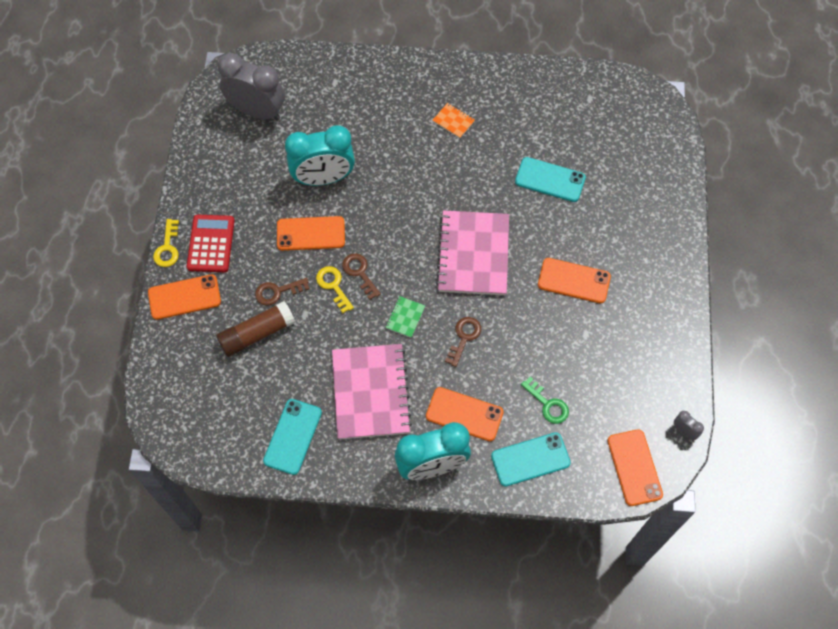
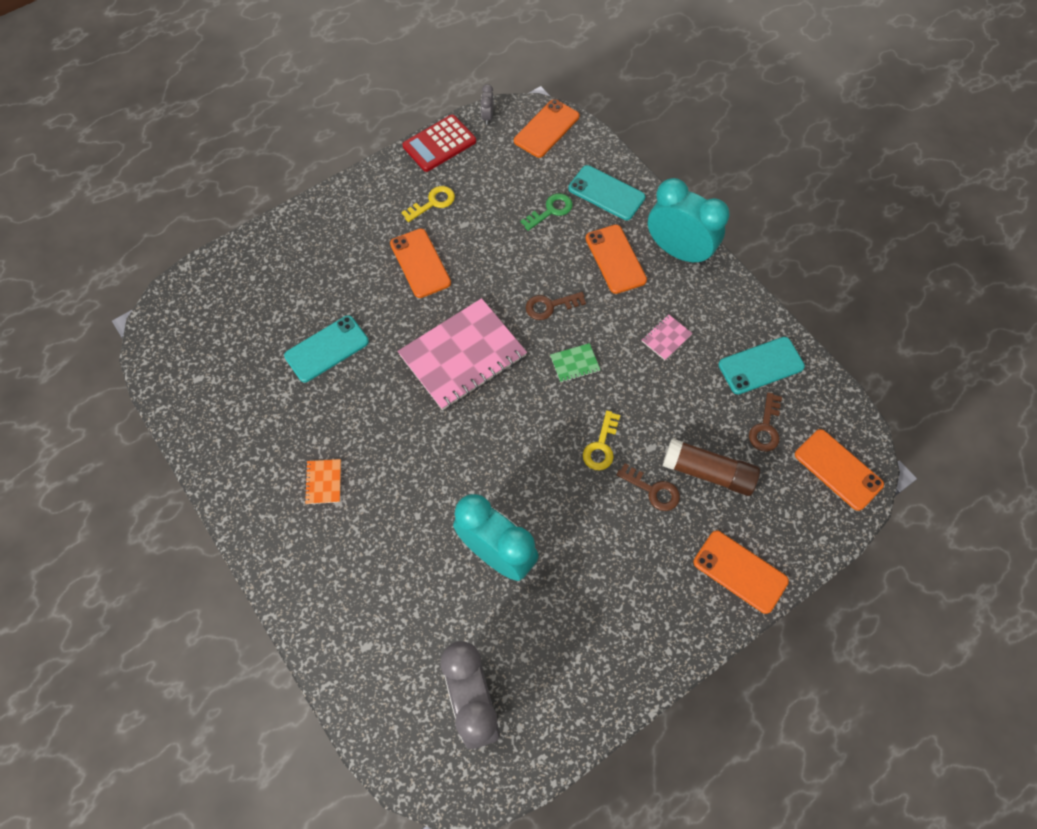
camera: 130 degrees left, 0 degrees up
yellow key [153,219,179,267] -> yellow key moved to [401,186,455,222]
red calculator [187,215,235,272] -> red calculator moved to [402,115,476,172]
orange phone [277,216,345,251] -> orange phone moved to [795,429,884,511]
pink notebook [332,344,412,440] -> pink notebook [642,314,693,360], size x0.41
brown key [342,254,381,300] -> brown key moved to [749,392,782,452]
turquoise phone [515,157,586,202] -> turquoise phone turned 75 degrees clockwise [284,315,369,382]
green key [521,376,569,424] -> green key turned 45 degrees clockwise [521,193,573,231]

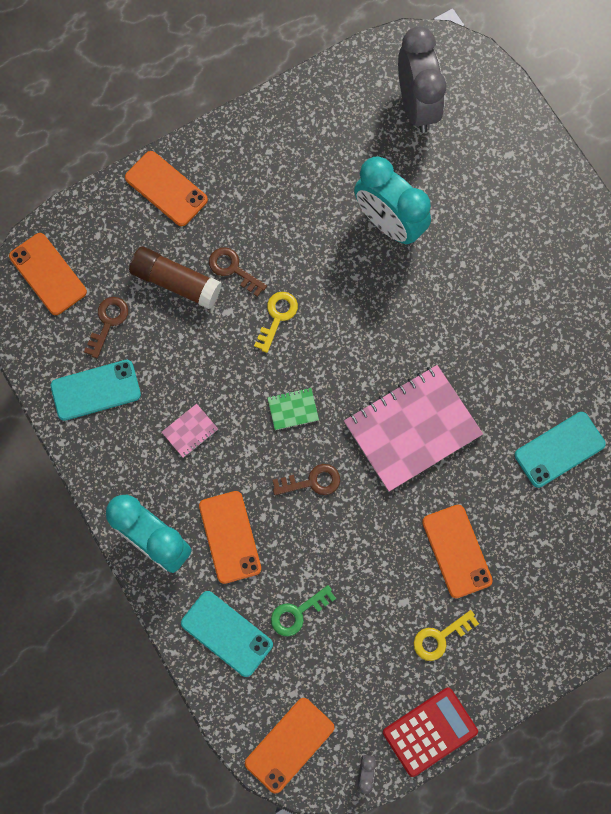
camera: 175 degrees left, 10 degrees up
orange notebook [304,459,341,504] -> none

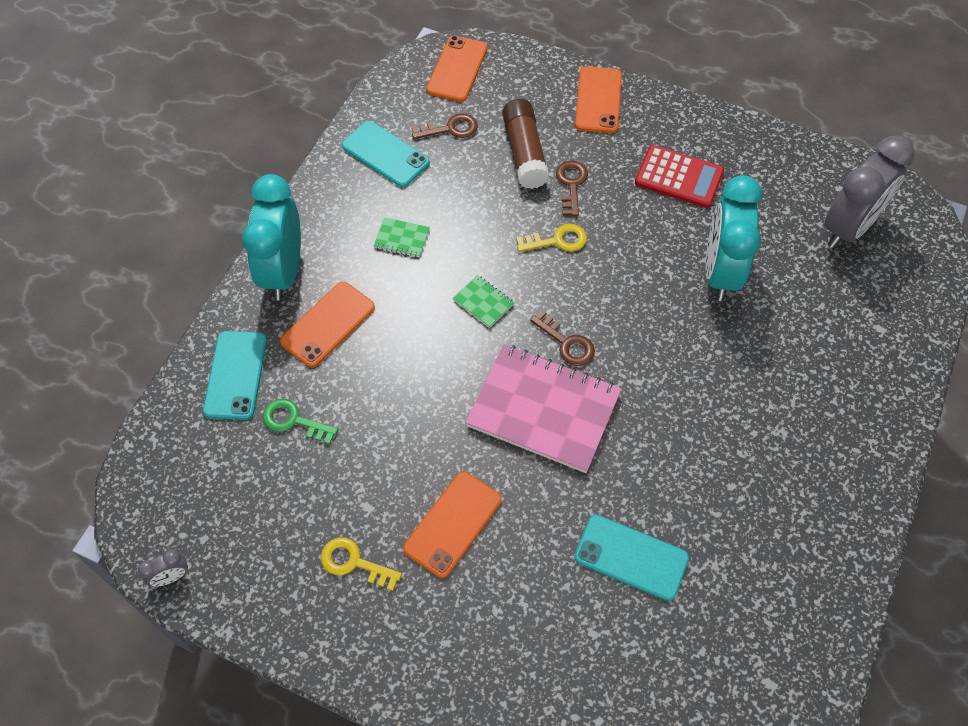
camera: 55 degrees right, 15 degrees down
pink notebook [162,404,218,458] -> green notebook [374,217,430,257]
orange phone [245,698,334,794] -> none
brown key [273,464,340,495] -> brown key moved to [530,310,595,366]
red calculator [383,688,478,777] -> red calculator moved to [635,145,724,208]

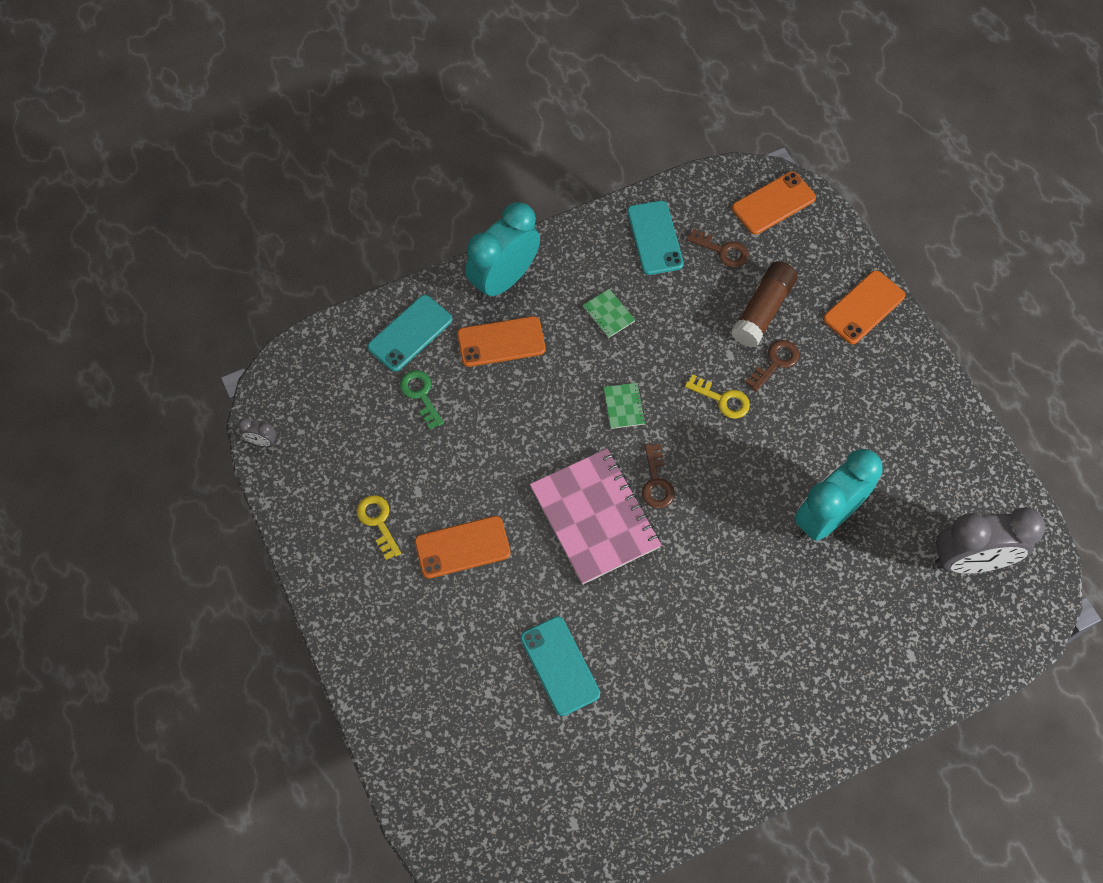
camera: 40 degrees right, 5 degrees up
red calculator [635,145,724,208] -> none

